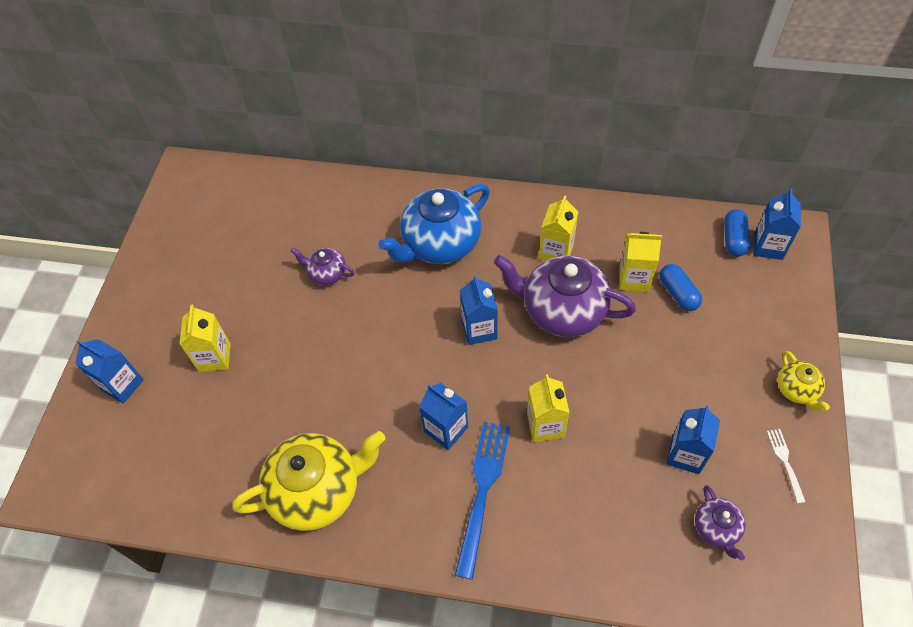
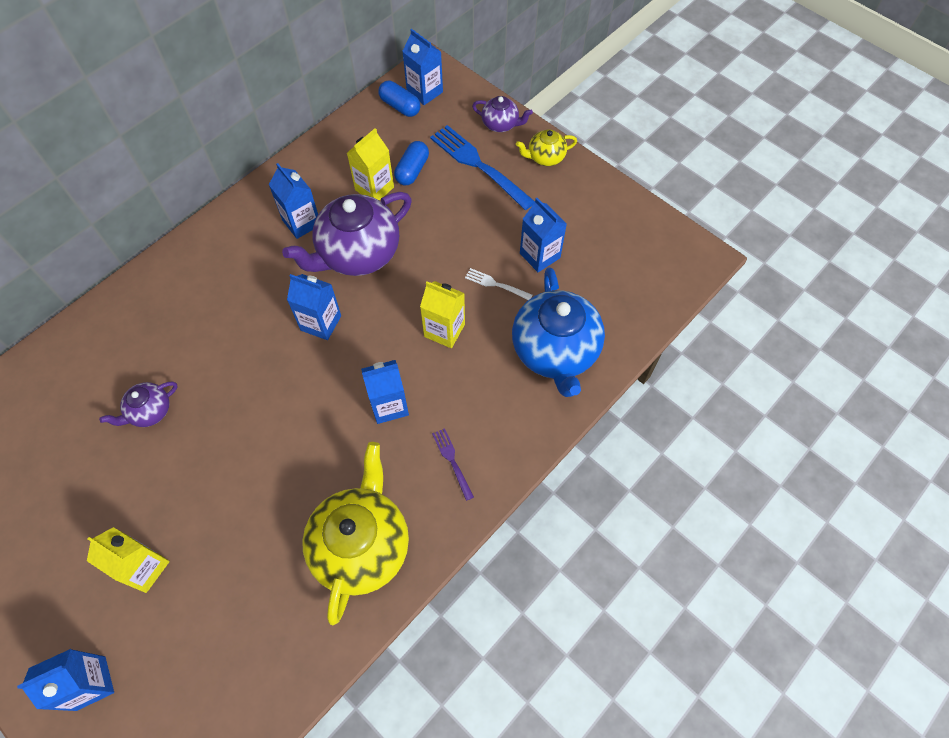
camera: 60 degrees left, 5 degrees up
blue teapot [378,184,490,264] -> blue teapot moved to [512,267,605,397]
blue fork [455,422,510,579] -> blue fork moved to [430,125,535,210]
yellow carton [539,195,578,261] -> blue carton [269,163,318,239]
blue capsule [659,264,702,311] -> blue capsule turned 75 degrees counterclockwise [394,141,429,185]
purple teapot [695,485,745,561] -> purple teapot moved to [472,96,533,132]
white fork [767,429,806,503] -> white fork moved to [465,268,533,300]
yellow teapot [778,351,830,411] -> yellow teapot turned 150 degrees clockwise [516,129,577,166]
none -> purple fork [432,428,474,501]

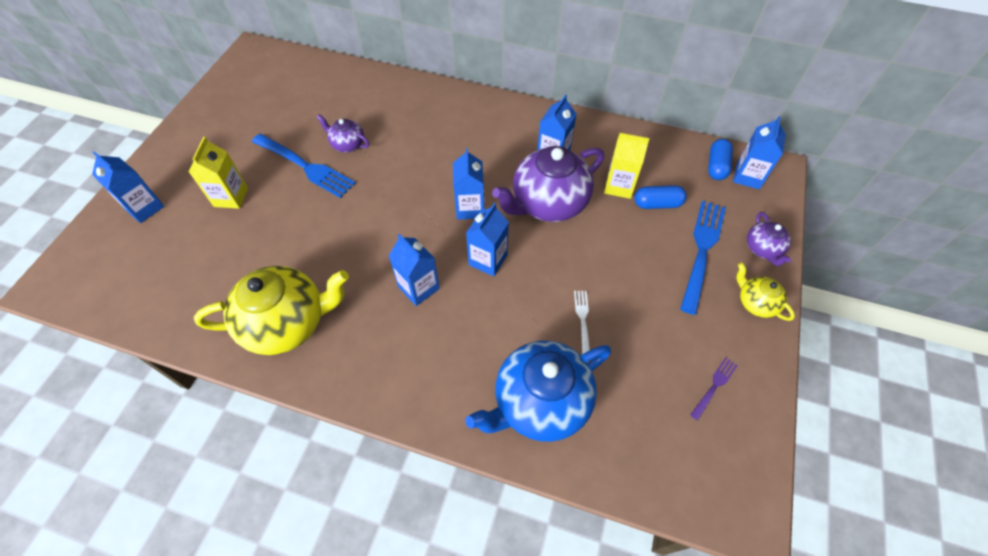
camera: 65 degrees right, 5 degrees down
purple teapot [282,192,412,276] -> purple teapot turned 60 degrees counterclockwise [492,146,604,222]
yellow carton [420,281,465,348] -> none
purple fork [432,428,474,501] -> purple fork moved to [690,357,738,421]
blue carton [520,198,567,272] -> blue carton moved to [466,203,509,276]
none -> blue fork [252,134,356,198]

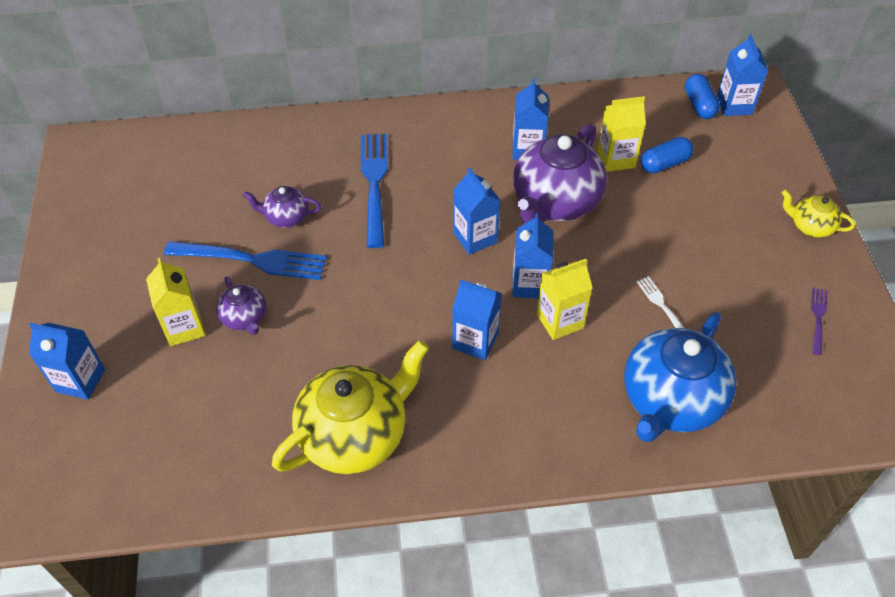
camera: 25 degrees left, 5 degrees down
blue fork [680,201,726,315] -> blue fork moved to [361,134,388,248]
purple teapot [747,212,791,266] -> purple teapot moved to [216,276,266,335]
none -> yellow carton [537,259,593,340]

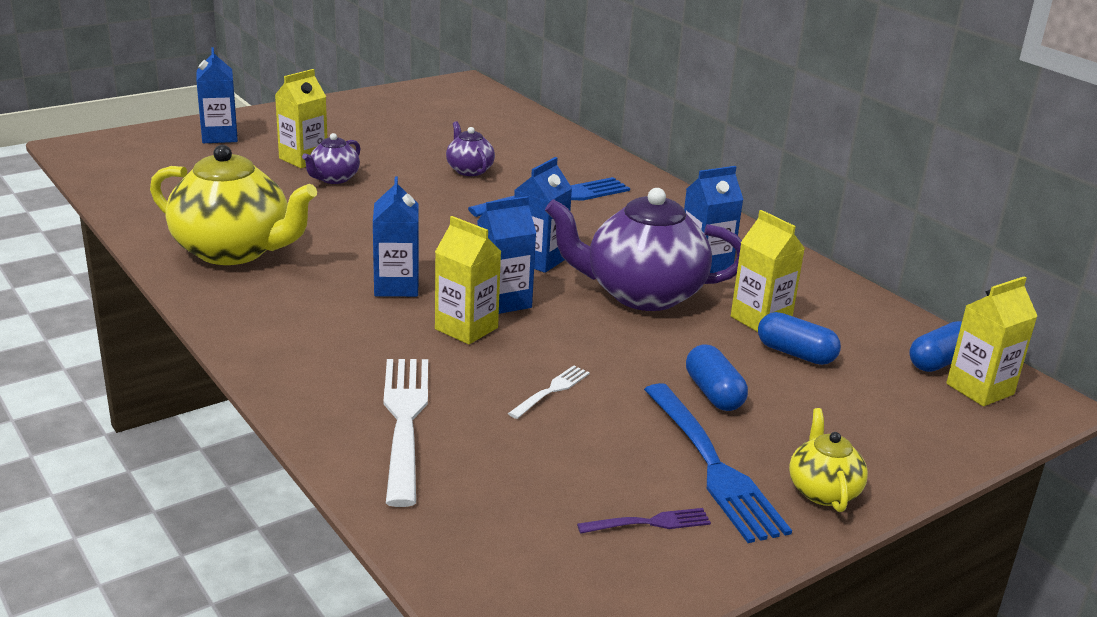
camera: 60 degrees right, 25 degrees down
blue fork [164,241,327,280] -> blue fork moved to [644,383,792,543]
blue teapot [624,312,737,442] -> white fork [383,359,428,507]
blue carton [717,34,768,116] -> yellow carton [946,276,1037,406]
none -> blue capsule [686,345,748,411]

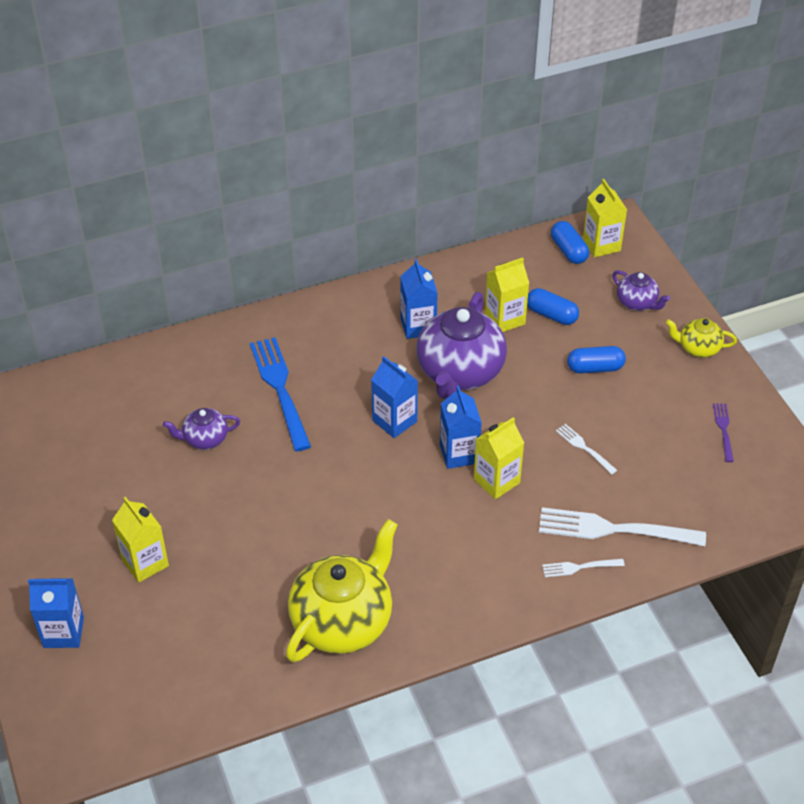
camera: 75 degrees left, 20 degrees up
purple teapot [302,133,361,184] -> purple teapot moved to [612,270,670,311]
blue carton [373,176,419,297] -> none
blue fork [644,383,792,543] -> none
blue capsule [758,312,841,365] -> blue capsule turned 75 degrees clockwise [527,288,579,325]
none -> white fork [542,559,625,577]

